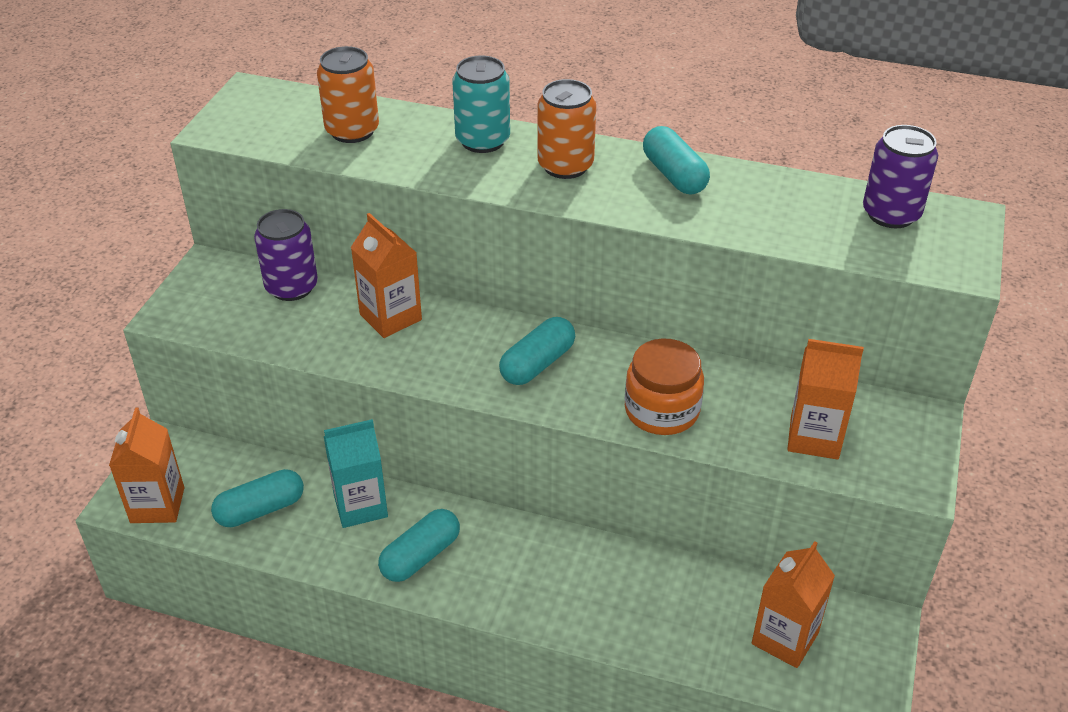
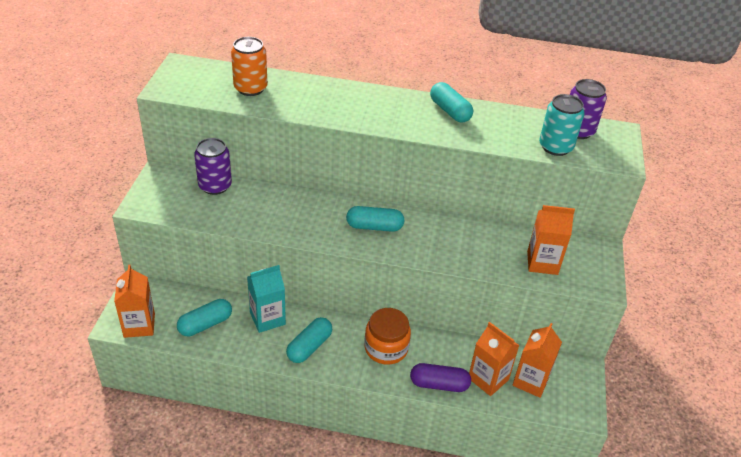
camera: 10 degrees left, 0 degrees up
orange carton [351,213,422,338] -> orange carton moved to [469,322,520,396]
turquoise can [452,55,510,153] -> turquoise can moved to [539,94,585,156]
turquoise capsule [499,317,575,385] -> turquoise capsule turned 60 degrees clockwise [346,206,404,232]
orange can [537,79,596,179] -> none
orange jar [625,339,704,435] -> orange jar moved to [365,308,411,365]
none -> purple capsule [410,363,471,392]

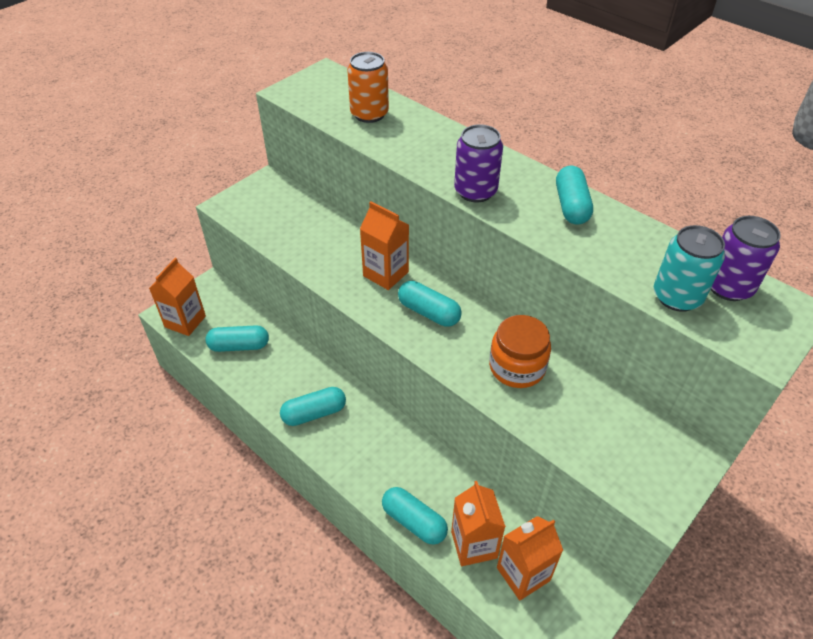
camera: 35 degrees right, 5 degrees up
purple can [194,138,232,195] -> purple can moved to [454,125,503,202]
turquoise carton [247,265,286,333] -> none
orange jar [365,308,411,365] -> orange jar moved to [489,315,551,388]
purple capsule [410,363,471,392] -> turquoise capsule [382,487,448,545]
orange carton [527,205,575,275] -> orange carton moved to [360,201,409,290]

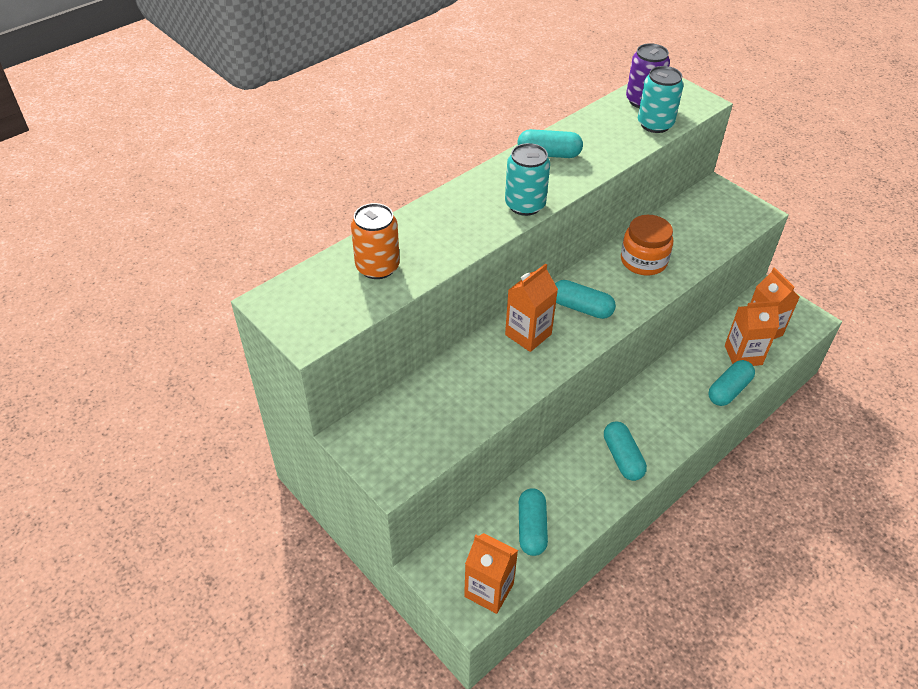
camera: 85 degrees left, 0 degrees up
turquoise capsule [398,281,462,327] -> turquoise capsule turned 75 degrees clockwise [555,280,616,319]
purple can [454,125,503,202] -> turquoise can [505,143,550,216]

